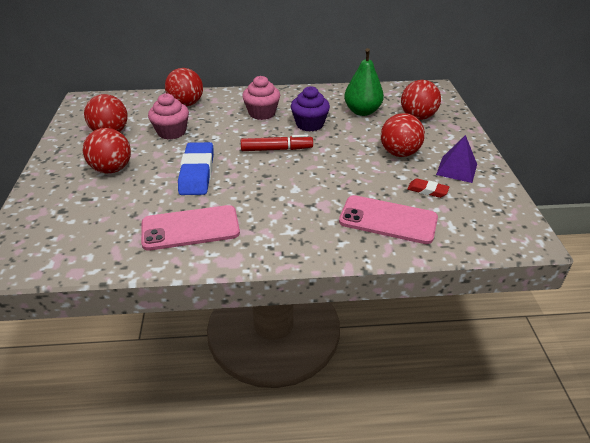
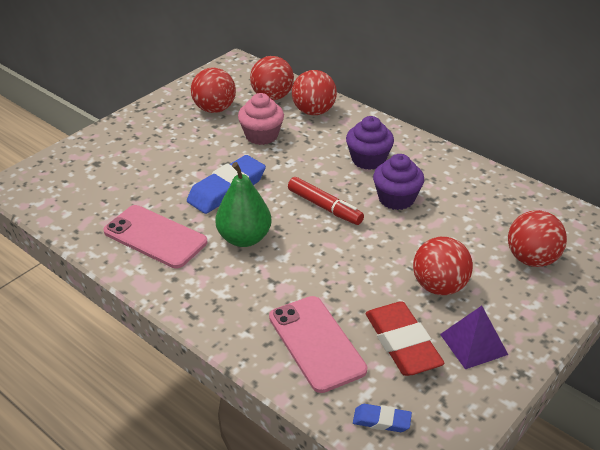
camera: 45 degrees right, 0 degrees up
red ball [83,128,131,173] -> red ball moved to [250,56,294,100]
pink cupcake [242,76,280,120] -> purple cupcake [346,116,394,170]
green pear [344,48,384,116] -> green pear moved to [215,162,272,247]
red eraser [407,179,449,198] -> red eraser [366,301,445,376], size x1.98
none -> blue eraser [353,404,412,432]

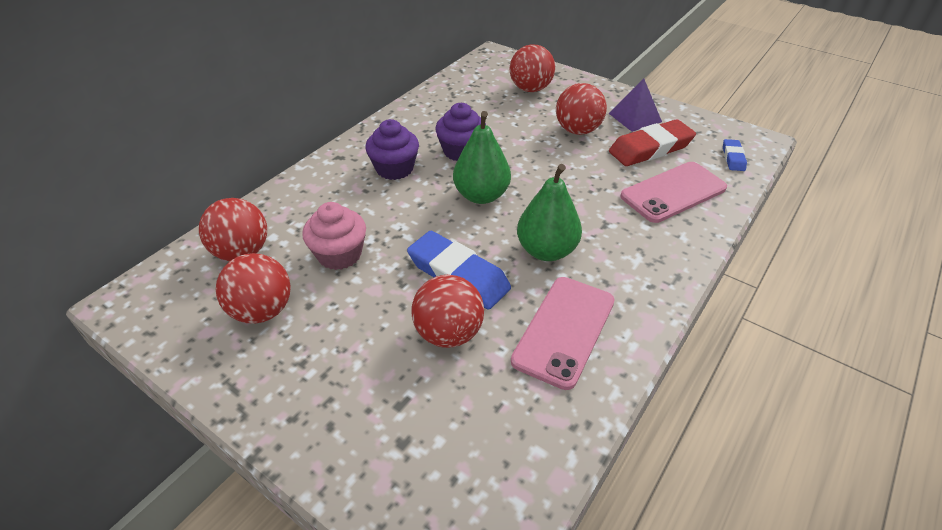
camera: 95 degrees left, 5 degrees up
red marker [288,177,364,225] -> green pear [453,111,511,204]
red ball [292,70,337,115] -> red ball moved to [412,275,484,348]

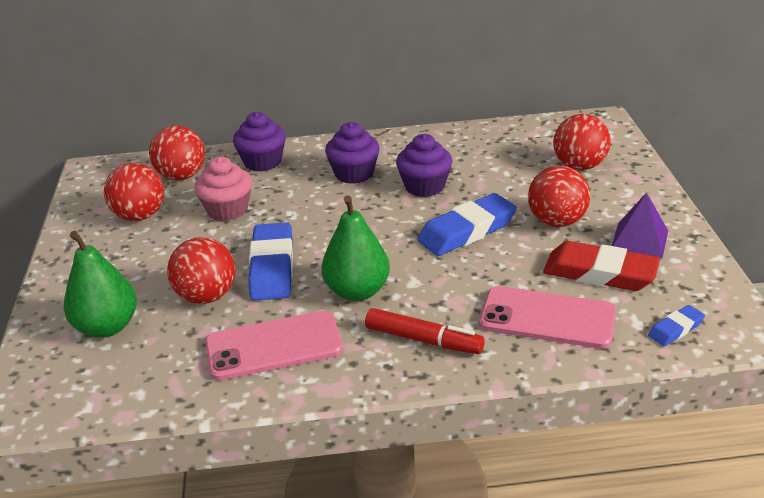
camera: 50 degrees right, 10 degrees down
green pear [453,111,511,204] -> green pear moved to [64,231,137,338]
none -> purple cupcake [233,112,286,172]
none -> red marker [365,308,485,354]
none -> blue eraser [417,193,517,256]

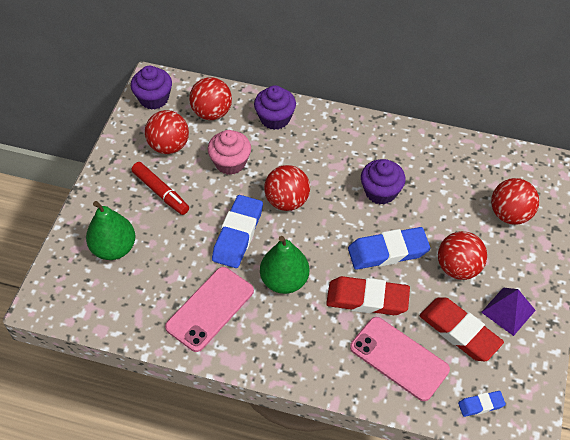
camera: 20 degrees right, 20 degrees up
red ball [167,237,235,304] -> red ball moved to [264,165,310,211]
pink phone [205,311,343,380] -> pink phone turned 60 degrees counterclockwise [165,267,254,352]
purple cupcake [325,122,380,184] -> purple cupcake moved to [131,66,172,110]
red marker [365,308,485,354] -> red marker moved to [131,162,189,215]
none -> red eraser [326,276,410,315]

